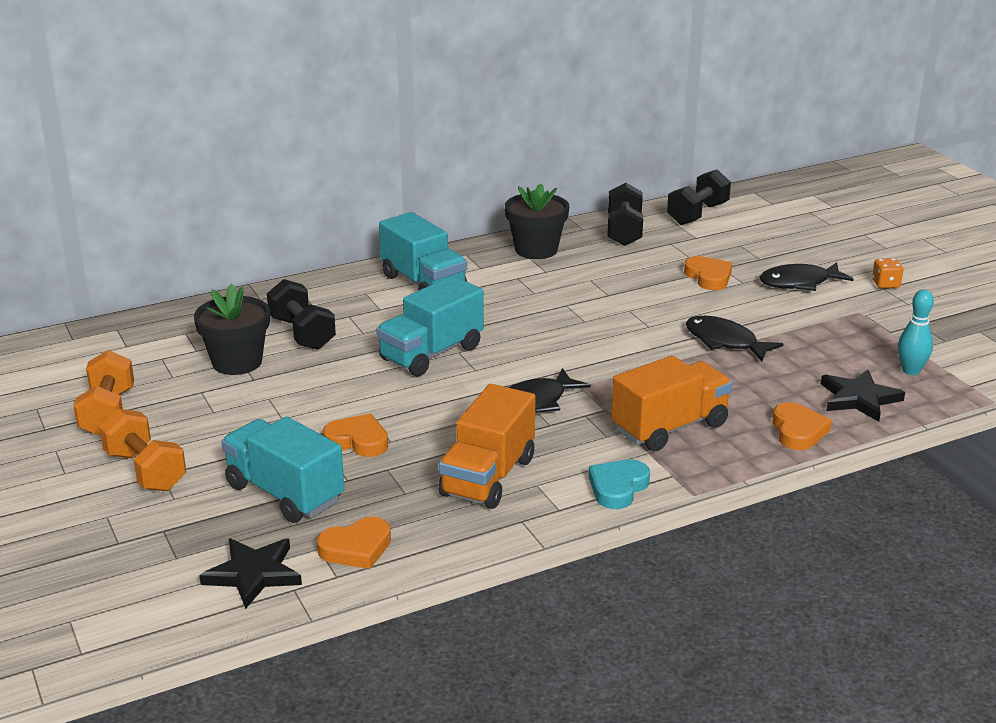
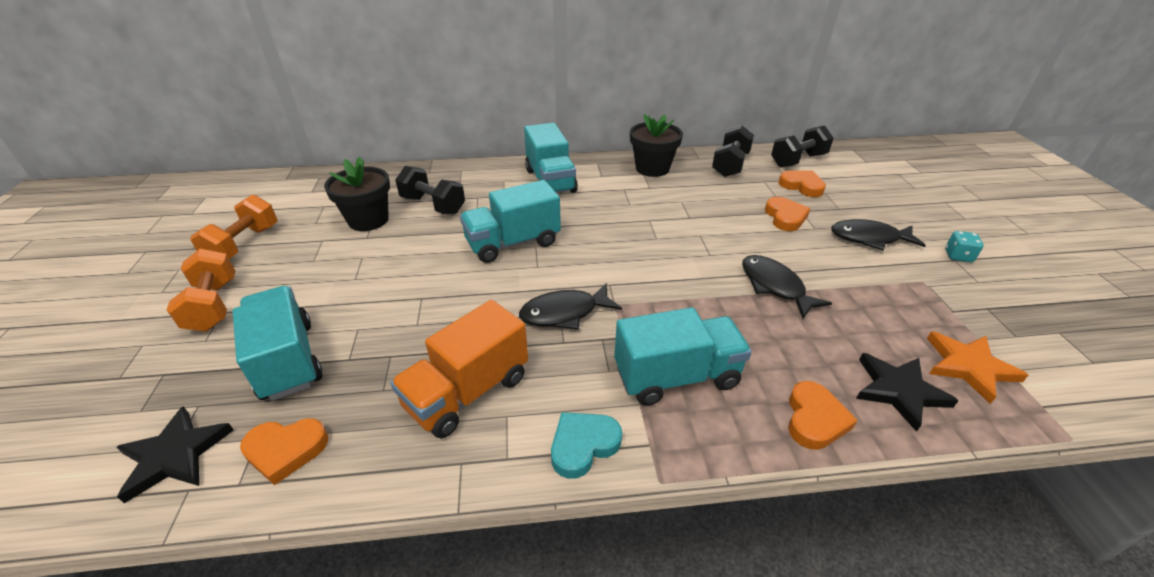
camera: 20 degrees right, 10 degrees up
black dumbbell [267,279,336,350] -> black dumbbell turned 45 degrees counterclockwise [395,166,465,215]
orange heart [323,414,388,457] -> orange heart moved to [778,170,826,197]
orange truck [611,355,732,452] -> turquoise truck [614,307,752,406]
orange dice [872,258,903,288] -> turquoise dice [945,231,984,262]
turquoise bowling pin [898,289,934,375] -> orange star [927,331,1028,404]

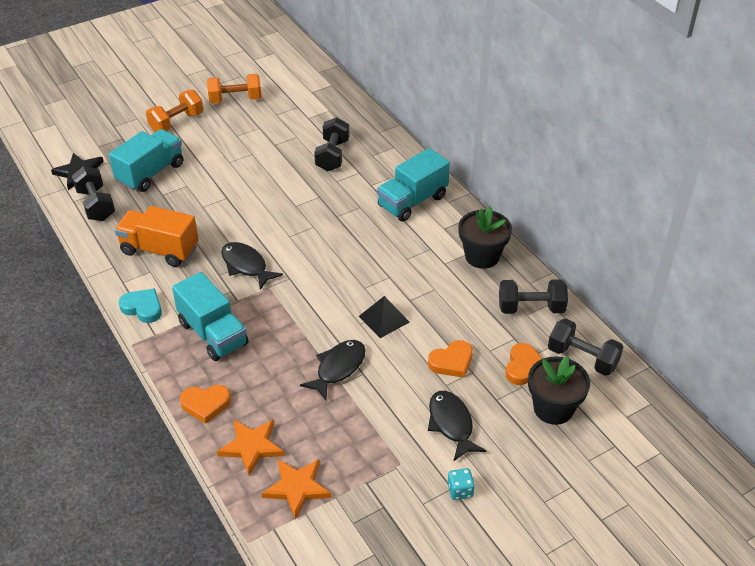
camera: 65 degrees right, 5 degrees up
orange heart [240,418,328,485] -> black dumbbell [72,166,115,221]
black flower pot [324,156,390,231] -> black flower pot moved to [528,356,590,425]
turquoise truck [460,180,561,263] -> none
black star [856,353,959,432] -> orange star [217,419,284,476]
none -> black pyramid [359,296,410,338]

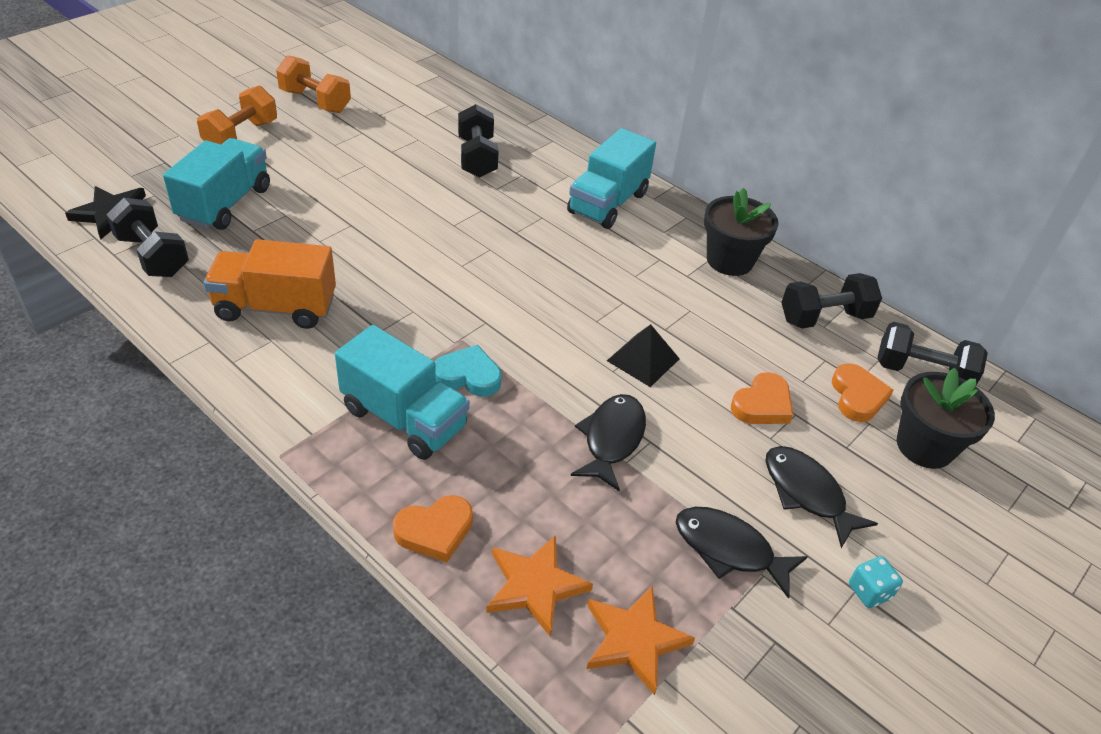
camera: 20 degrees left, 0 degrees up
turquoise heart [119,288,162,323] -> turquoise heart moved to [435,345,502,397]
orange dumbbell [207,74,262,104] -> orange dumbbell turned 60 degrees clockwise [276,55,351,113]
black fish [221,242,283,290] -> black fish moved to [676,507,807,599]

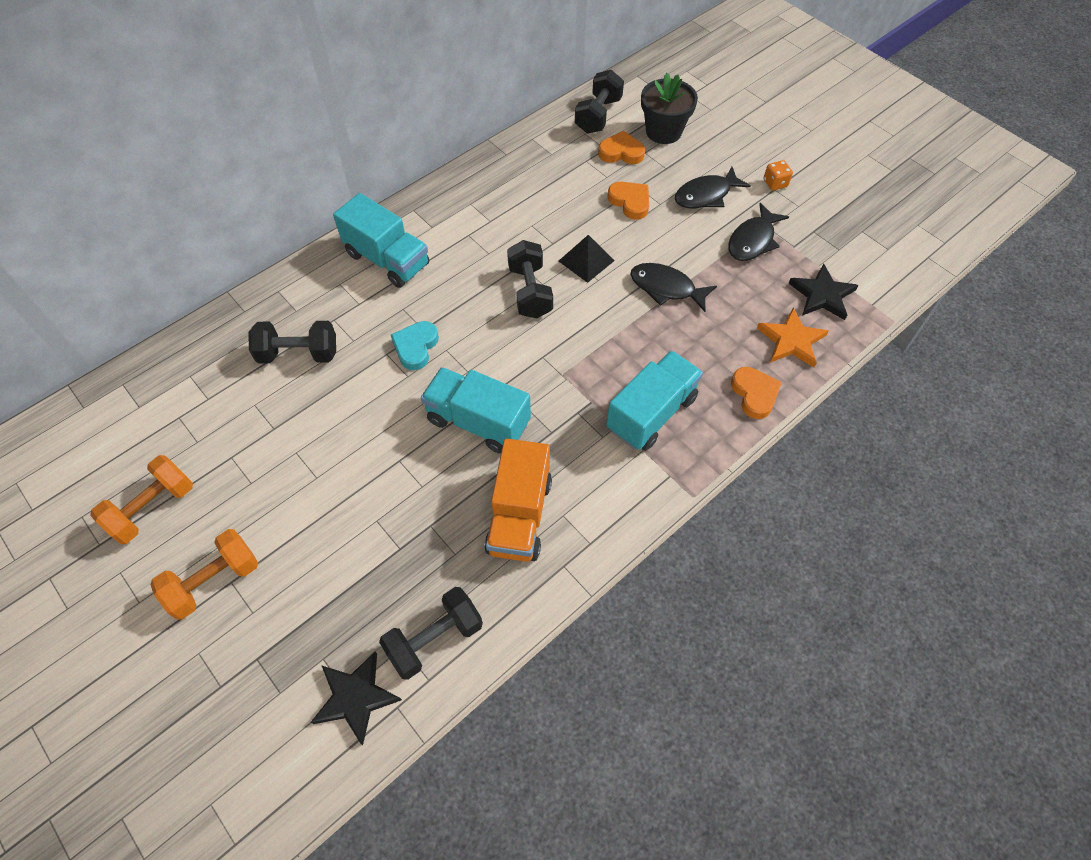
camera: 80 degrees left, 15 degrees up
turquoise truck [163,138,270,230] -> turquoise truck moved to [421,367,531,454]
orange dumbbell [197,85,277,144] -> orange dumbbell turned 75 degrees counterclockwise [150,529,258,620]
turquoise heart [435,345,502,397] -> turquoise heart moved to [391,321,439,370]
orange star [587,586,695,695] -> black star [788,264,859,320]
black flower pot [704,188,778,276] -> none
black dumbbell [781,273,882,329] -> black dumbbell moved to [507,240,553,318]
turquoise dice [849,556,903,608] -> orange dice [764,160,793,191]

